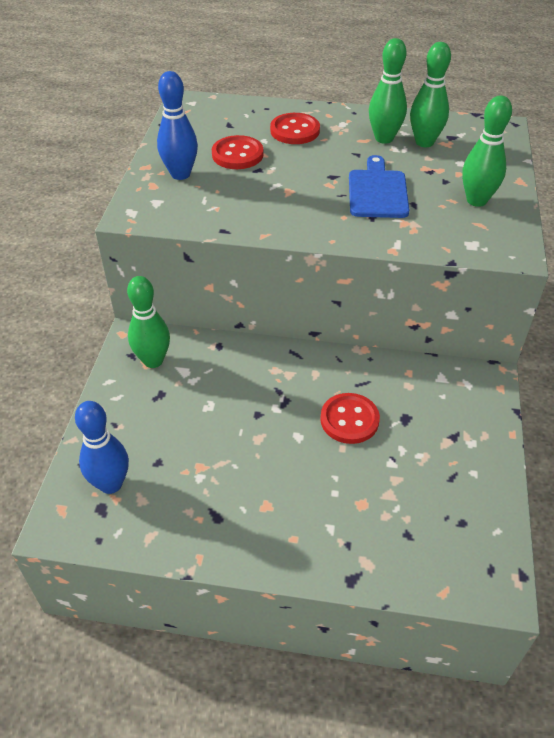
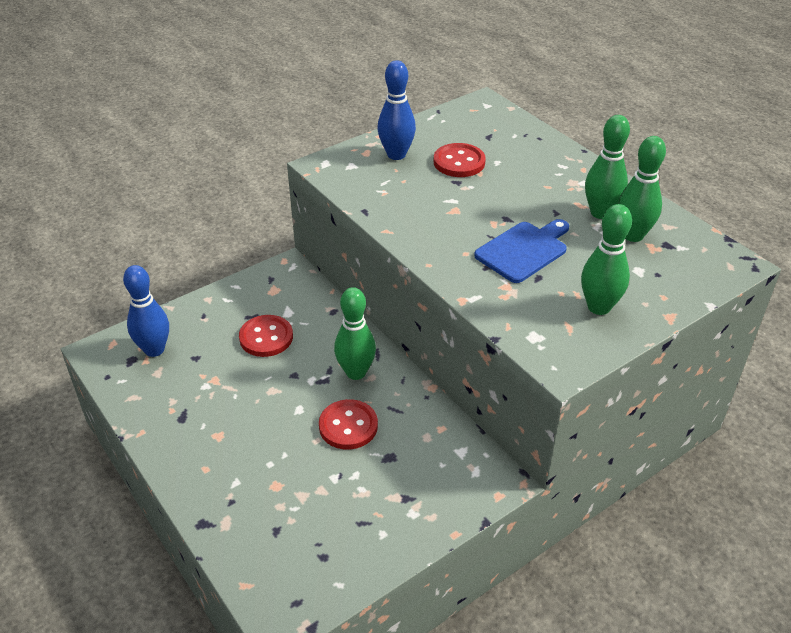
camera: 45 degrees right, 5 degrees down
green bowling pin [127,276,170,368] -> green bowling pin moved to [334,287,376,380]
red button [270,113,320,144] -> red button moved to [239,315,293,357]

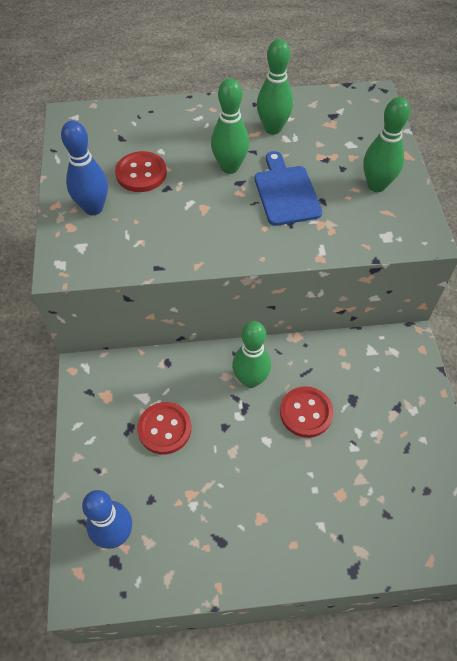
camera: 60 degrees left, 15 degrees up
green bowling pin [618,136,666,242] -> green bowling pin moved to [211,78,249,174]

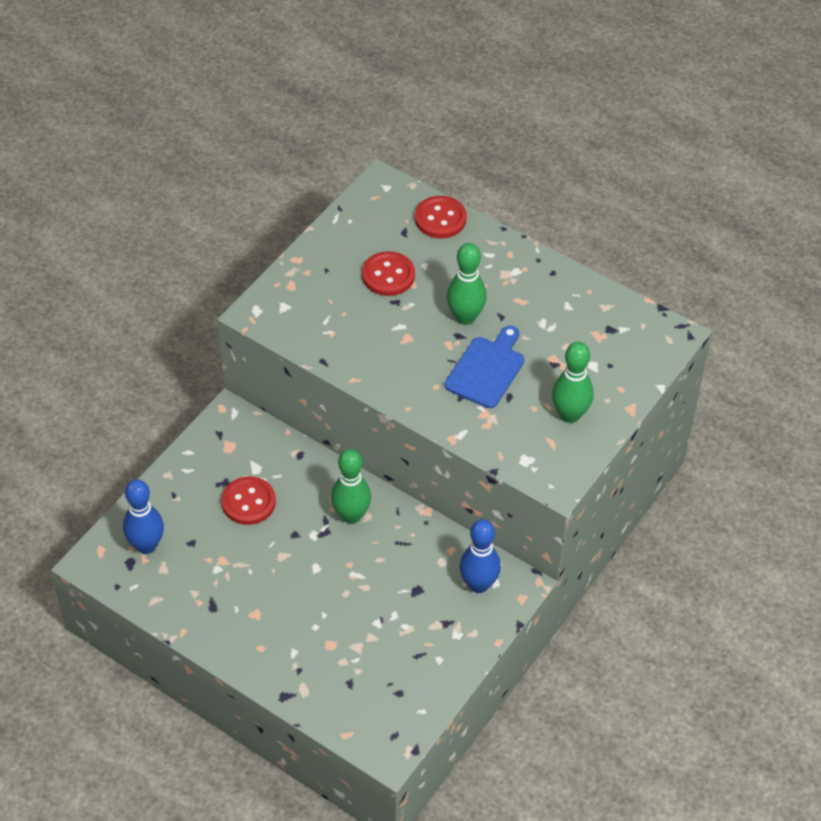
camera: 40 degrees right, 5 degrees down
blue bowling pin [61,121,108,215] -> blue bowling pin moved to [460,519,501,593]
green bowling pin [257,39,293,135] -> none
red button [280,386,333,438] -> red button moved to [415,196,467,238]

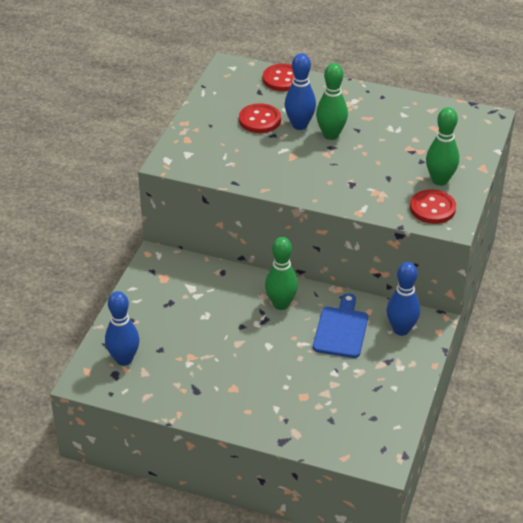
camera: 15 degrees left, 10 degrees down
red button [221,476,276,525] -> red button moved to [410,190,456,224]
blue cutting board [445,326,524,408] -> blue cutting board moved to [313,293,368,358]
none -> blue bowling pin [285,53,316,130]

